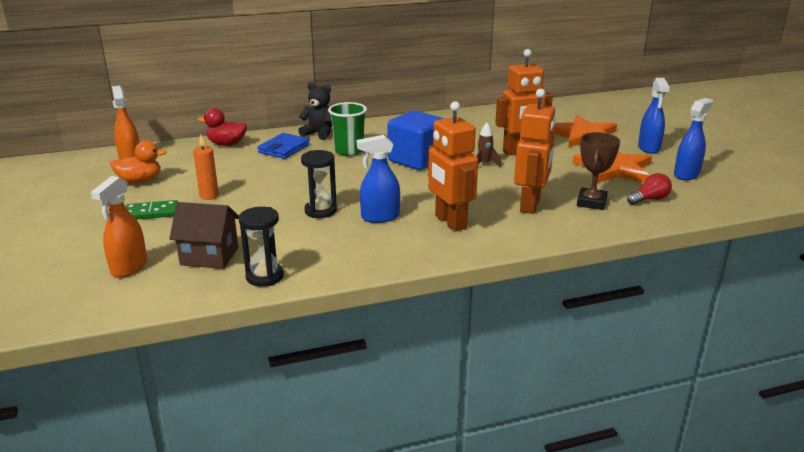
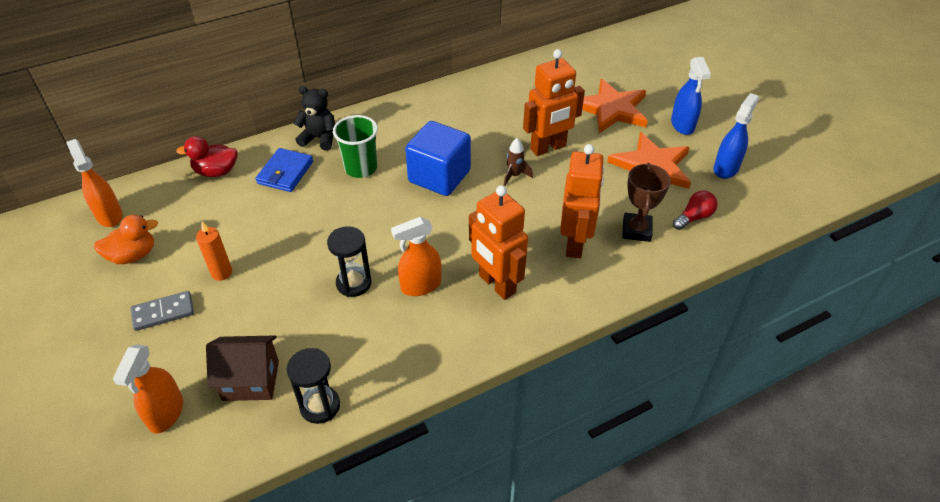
camera: 10 degrees left, 20 degrees up
green domino [125,200,178,220] -> grey domino [131,291,194,331]
blue spray bottle [357,135,400,223] -> orange spray bottle [391,217,442,296]

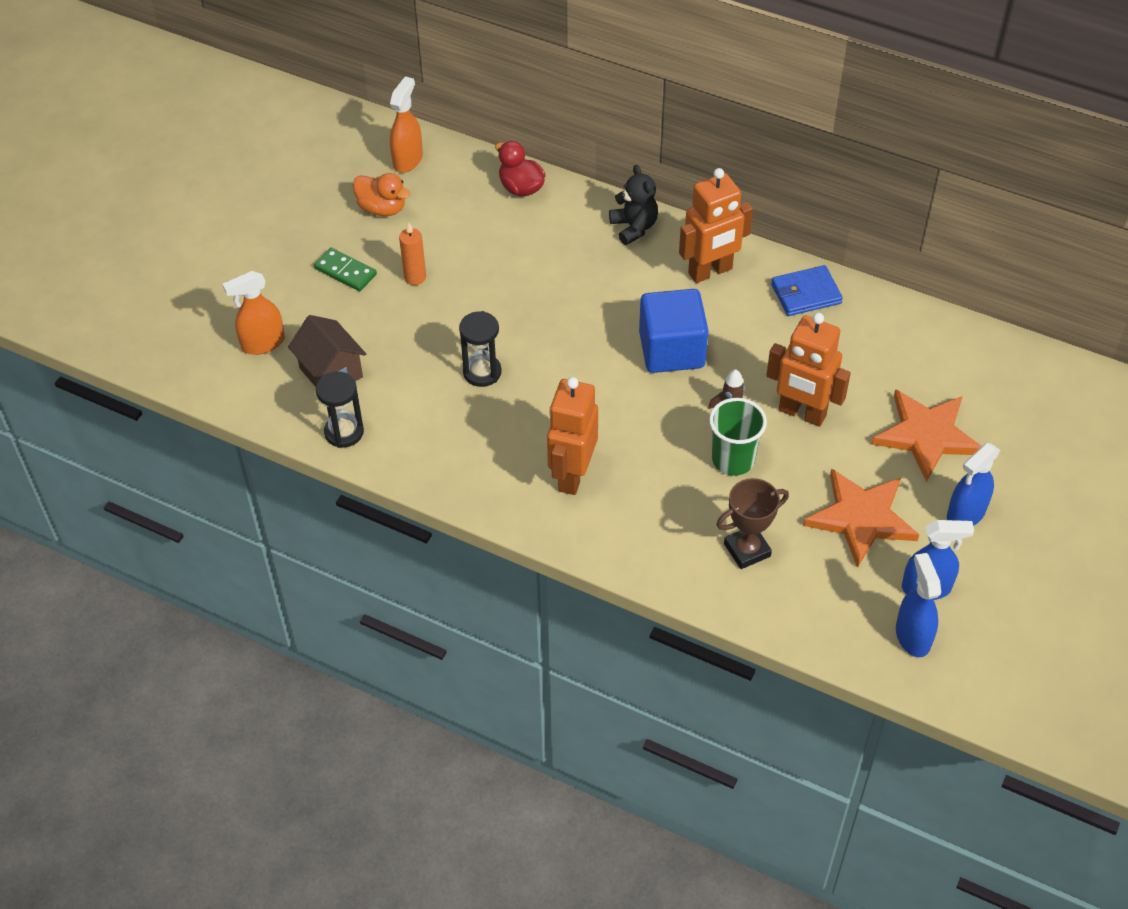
camera: 55 degrees right, 5 degrees up
grey domino [131,291,194,331] -> green domino [314,248,377,291]
blue wallet [256,148,313,192] -> blue wallet moved to [771,265,843,316]
green cup [333,115,378,178] -> green cup moved to [709,398,767,476]
orange spray bottle [391,217,442,296] -> none
orange robot [560,144,605,258] -> orange robot moved to [679,168,753,283]
red light bulb [673,191,718,230] -> none
none -> blue spray bottle [896,553,941,657]

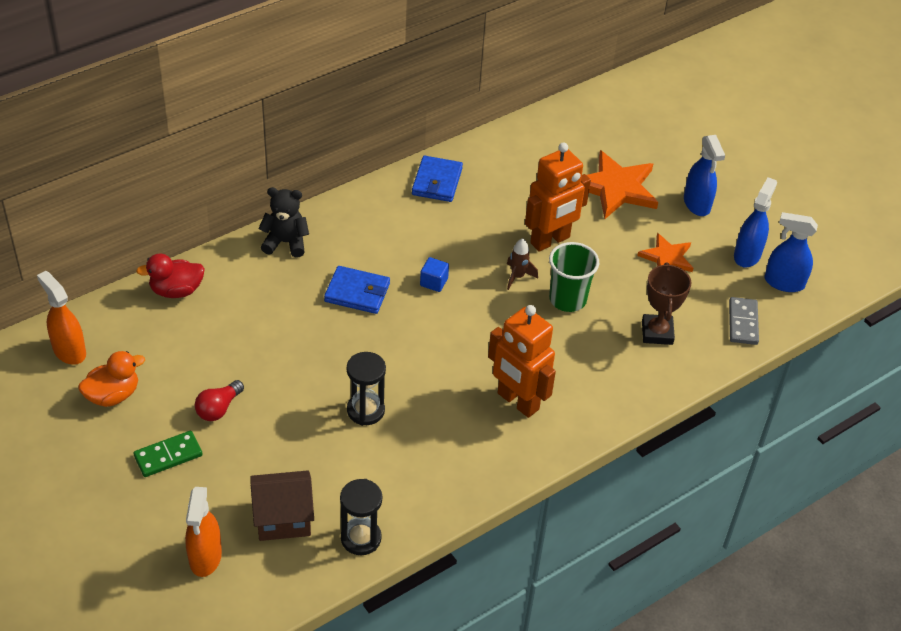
camera: 65 degrees left, 5 degrees down
orange candle [399,223,426,285] -> red light bulb [195,380,244,421]
blue cube [639,289,709,373] -> blue cube [420,257,449,292], size x0.42
orange robot [679,168,753,283] -> none
orange star [803,468,920,568] -> orange star [637,233,693,272], size x0.61
none -> blue wallet [324,266,390,314]
none -> grey domino [729,297,759,345]

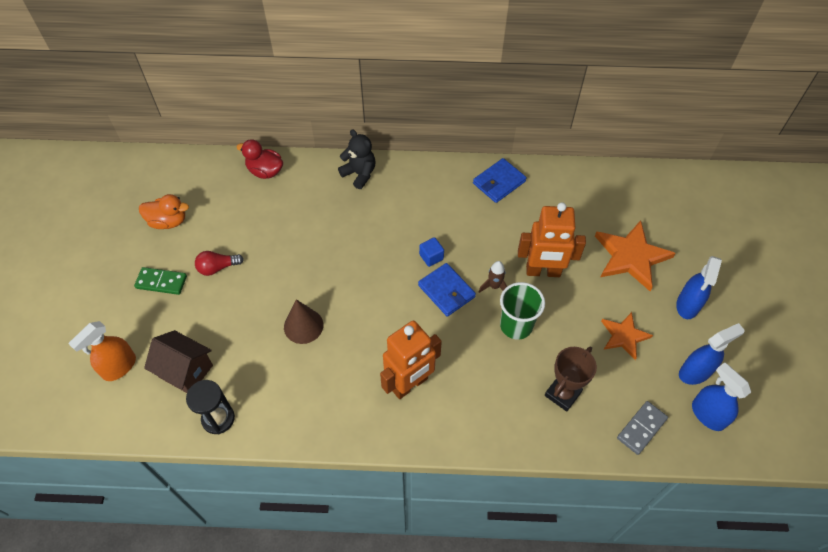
camera: 40 degrees right, 10 degrees up
orange spray bottle [37,271,86,365] -> none
blue wallet [324,266,390,314] -> blue wallet moved to [418,263,476,317]
black hourglass [347,352,386,426] -> brown cone [284,299,323,344]
orange robot [488,305,556,418] -> orange robot turned 120 degrees counterclockwise [380,320,442,399]

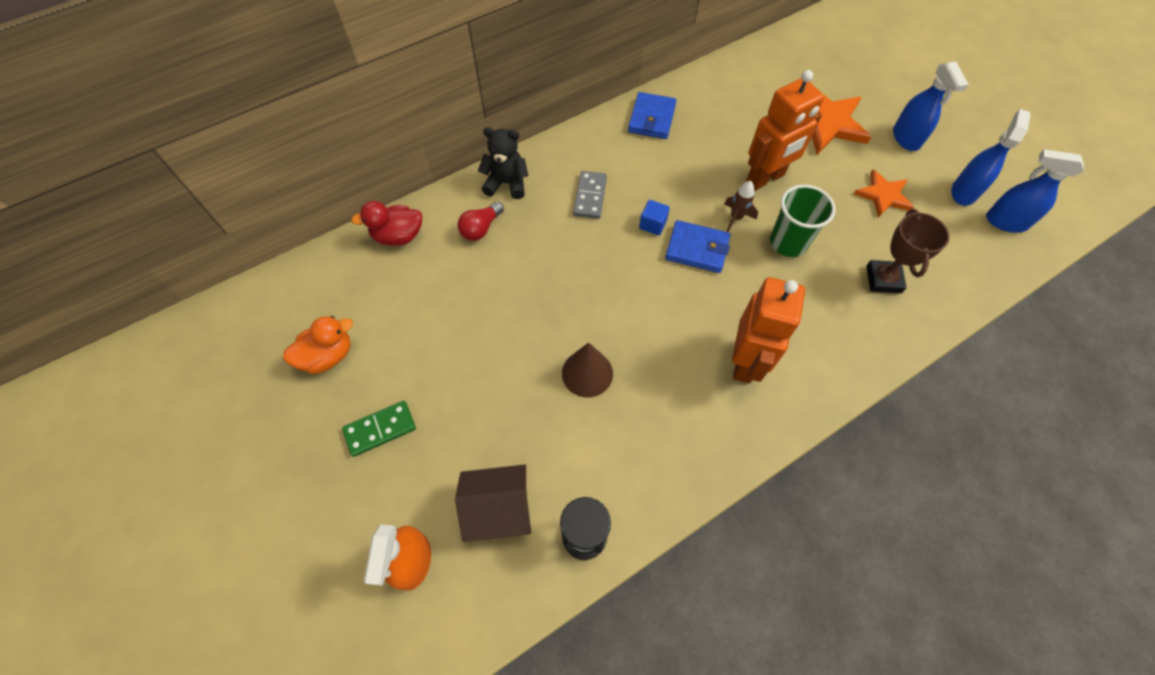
camera: 35 degrees left, 5 degrees up
red light bulb [195,251,244,276] -> red light bulb moved to [458,202,504,241]
grey domino [617,401,668,455] -> grey domino moved to [573,171,607,219]

